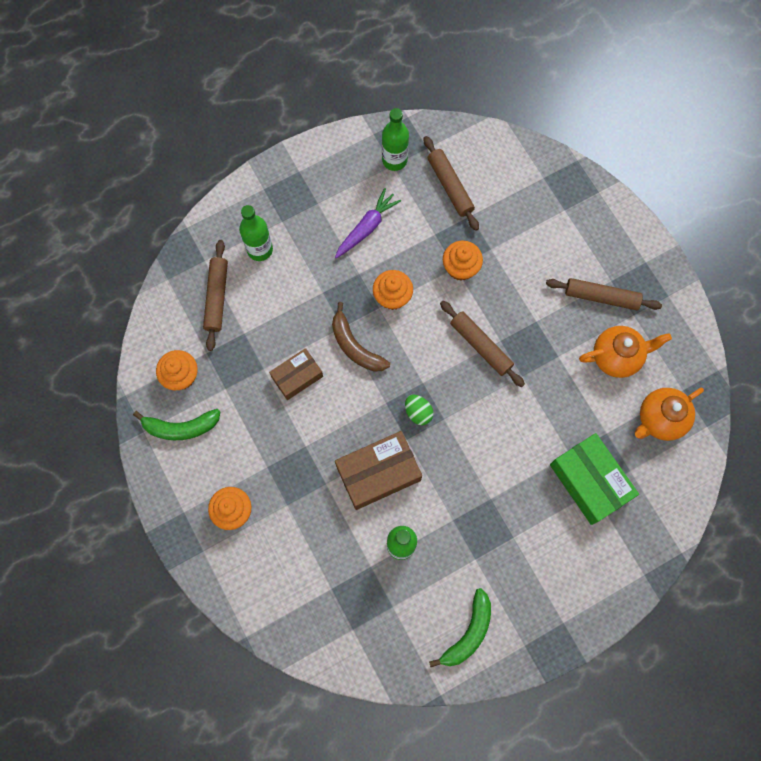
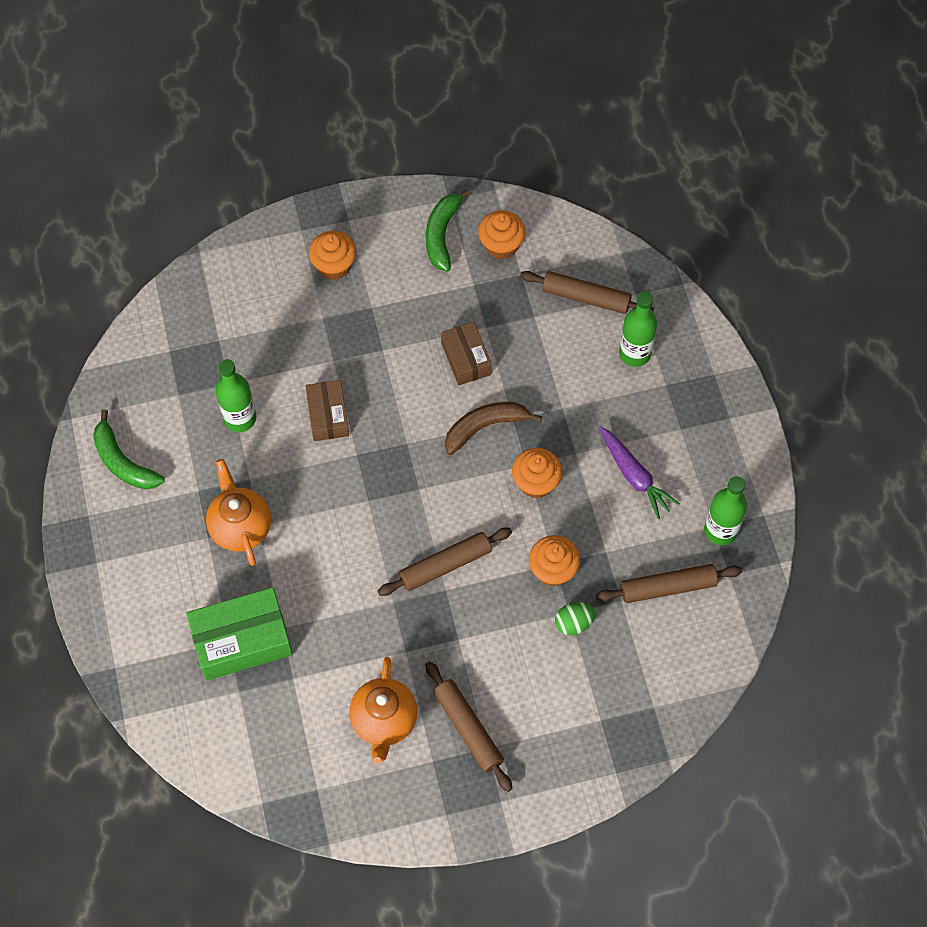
camera: 105 degrees right, 10 degrees down
brown box [335,431,422,510] -> brown box [305,380,349,441], size x0.62
green egg [405,395,434,425] -> green egg moved to [555,602,596,636]
brown rolling pin [546,278,662,310] -> brown rolling pin turned 60 degrees counterclockwise [425,661,512,792]
orange teapot [635,388,704,441] -> orange teapot moved to [206,459,271,566]

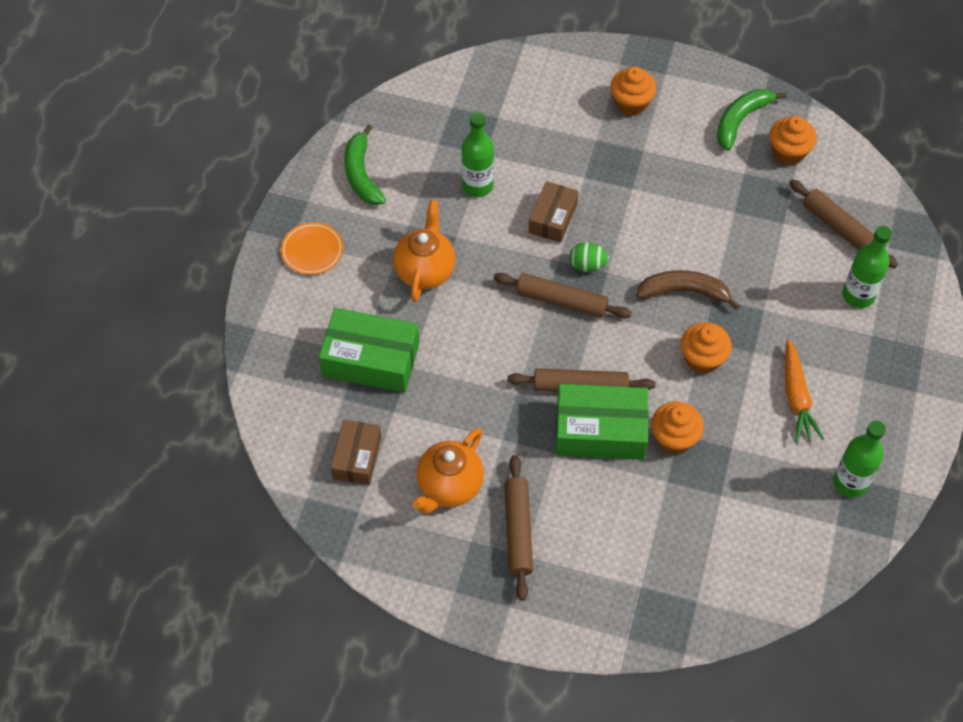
camera: 30 degrees right, 5 degrees down
brown box [441,322,492,385] -> brown box moved to [331,419,381,485]
green egg [555,602,596,636] -> green egg moved to [569,242,609,272]
brown rolling pin [596,564,742,603] -> brown rolling pin moved to [494,273,632,318]
purple carrot [599,426,680,519] -> orange carrot [785,339,824,442]
none -> orange plate [281,222,343,275]
none -> green box [555,384,649,460]

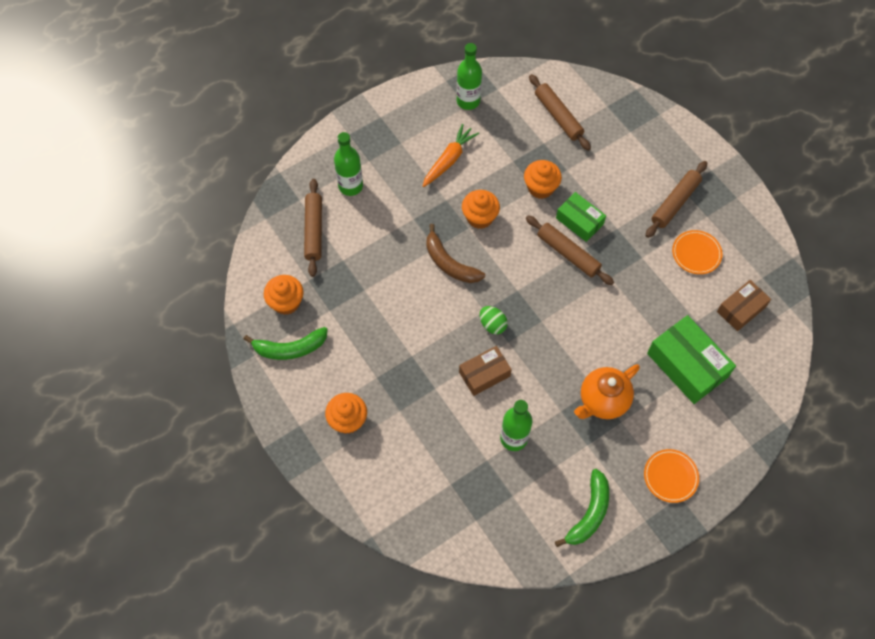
camera: 140 degrees left, 5 degrees up
orange teapot [413,428,484,514] -> orange plate [672,230,722,274]
brown rolling pin [494,273,632,318] -> brown rolling pin moved to [529,74,591,151]
green box [555,384,649,460] -> green box [556,192,606,242], size x0.62

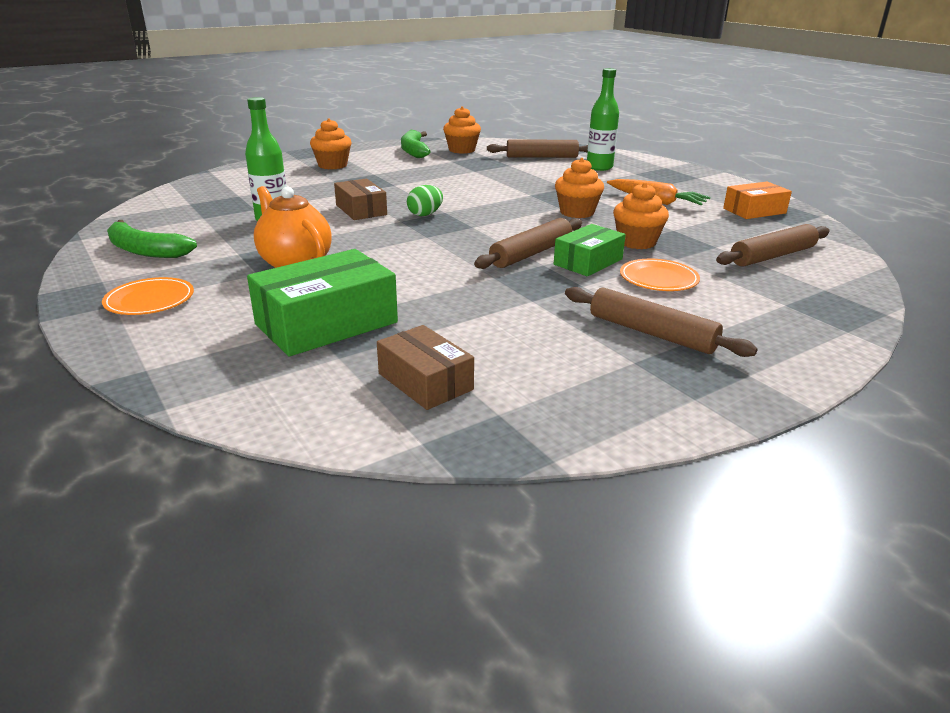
camera: 90 degrees right, 35 degrees down
brown banana [426,224,485,283] -> none
green bottle [457,43,482,110] -> orange box [723,182,792,219]
orange plate [672,230,722,274] -> orange plate moved to [620,259,700,291]

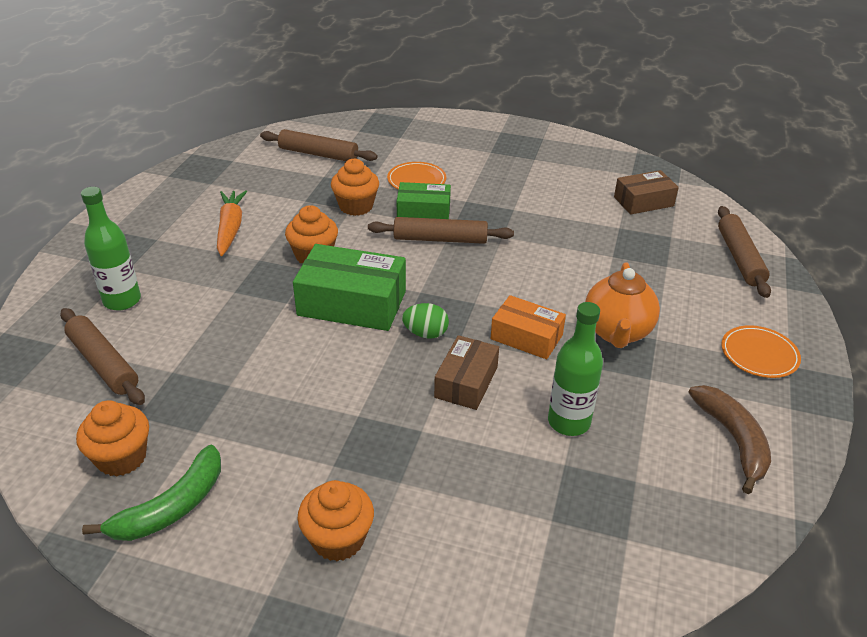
camera: 130 degrees left, 10 degrees up
green banana [107,220,197,258] -> brown banana [689,385,771,494]
green box [247,249,398,356] -> green box moved to [293,244,406,331]
brown box [377,325,474,410] -> brown box turned 60 degrees clockwise [614,170,679,215]
brown rolling pin [565,287,758,357] -> brown rolling pin moved to [718,206,771,298]
orange box [723,182,792,219] -> orange box moved to [491,295,566,359]

